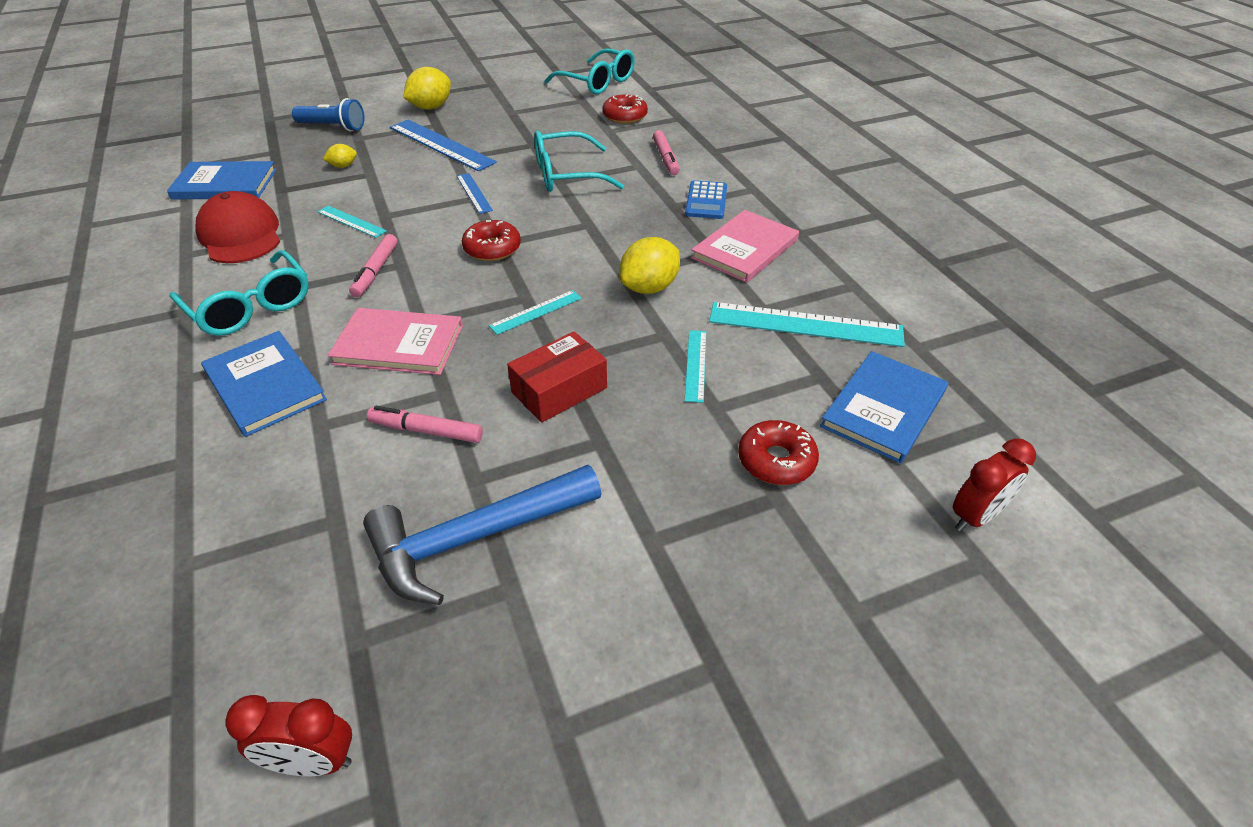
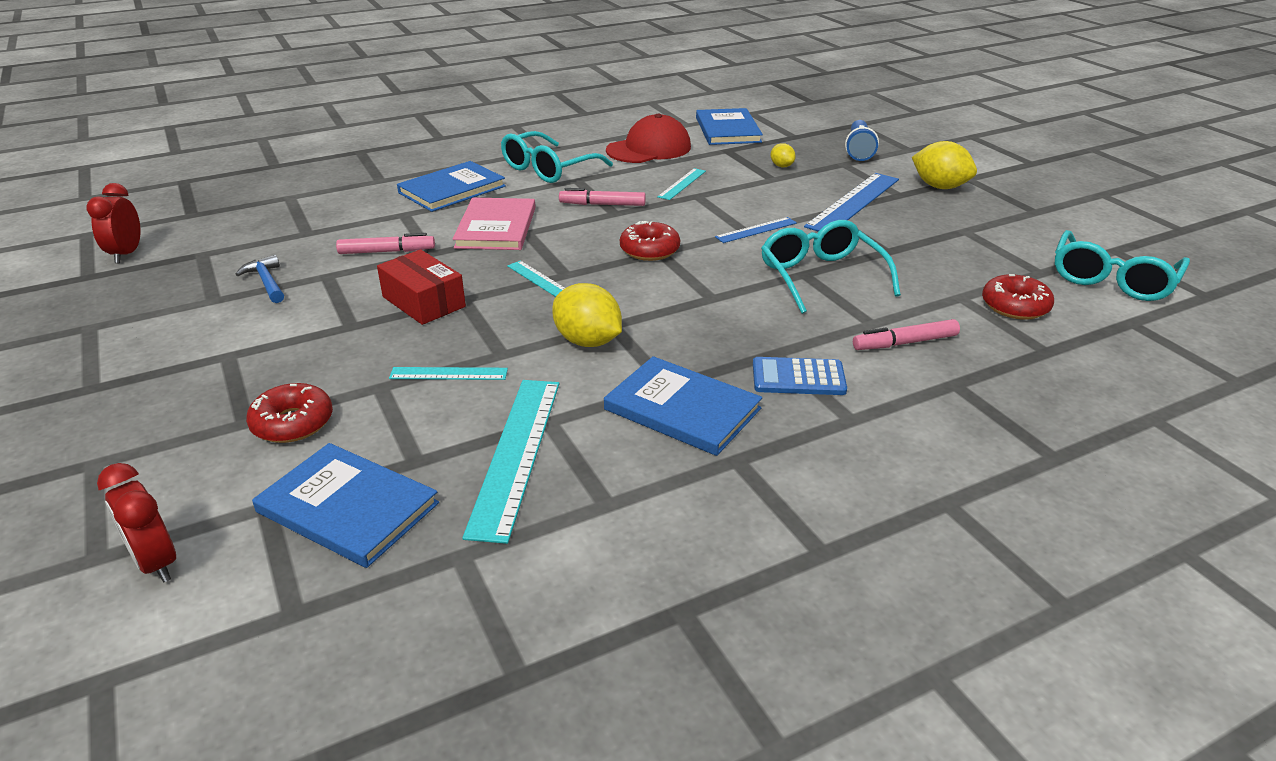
camera: 85 degrees right, 10 degrees down
blue hammer [363,465,601,605] -> blue hammer [235,255,284,303], size x0.48
pink marker [367,406,483,443] -> pink marker turned 75 degrees clockwise [336,233,435,254]
pink book [691,210,799,283] -> blue book [604,356,762,456]

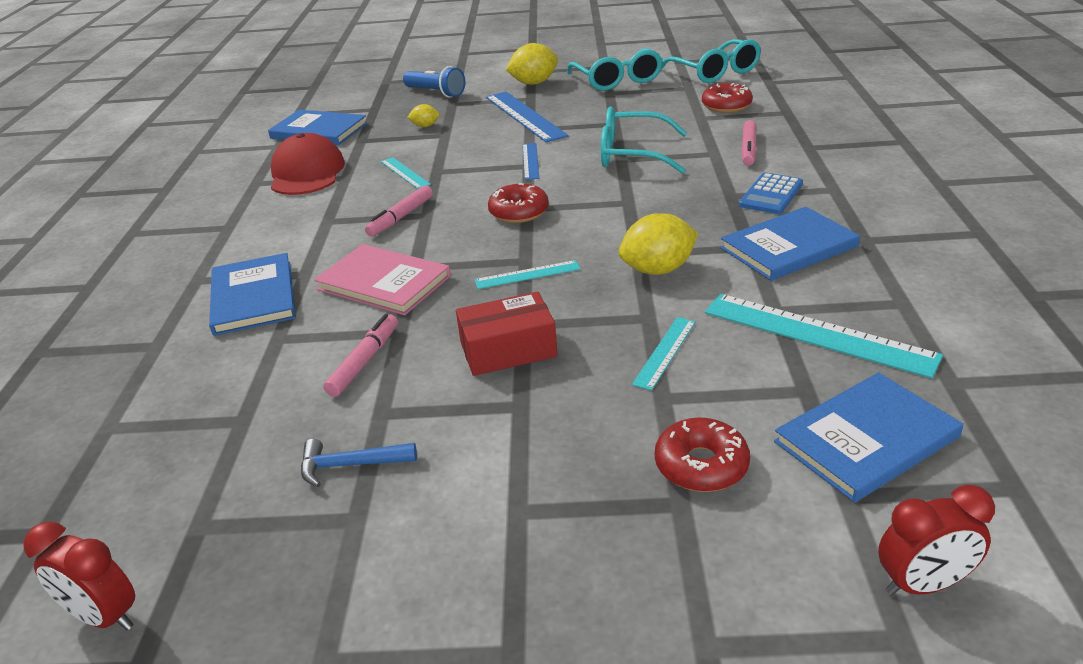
camera: 60 degrees left, 0 degrees up
turquoise glasses [501,131,613,183] -> turquoise glasses moved to [567,48,663,91]

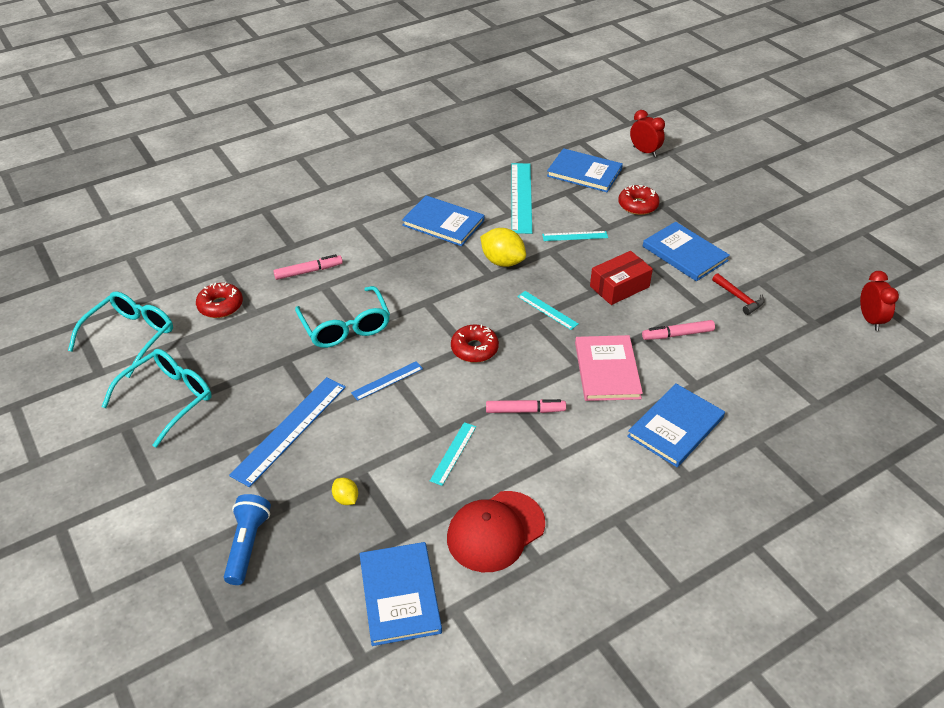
camera: 125 degrees left, 10 degrees up
blue hammer [301,439,417,487] -> red hammer [712,273,764,315]
red box [456,291,558,376] -> red box turned 75 degrees counterclockwise [590,251,653,305]
yellow lemon [506,43,558,85] -> none
blue calculator [739,173,803,214] -> none
none -> blue book [643,222,730,281]

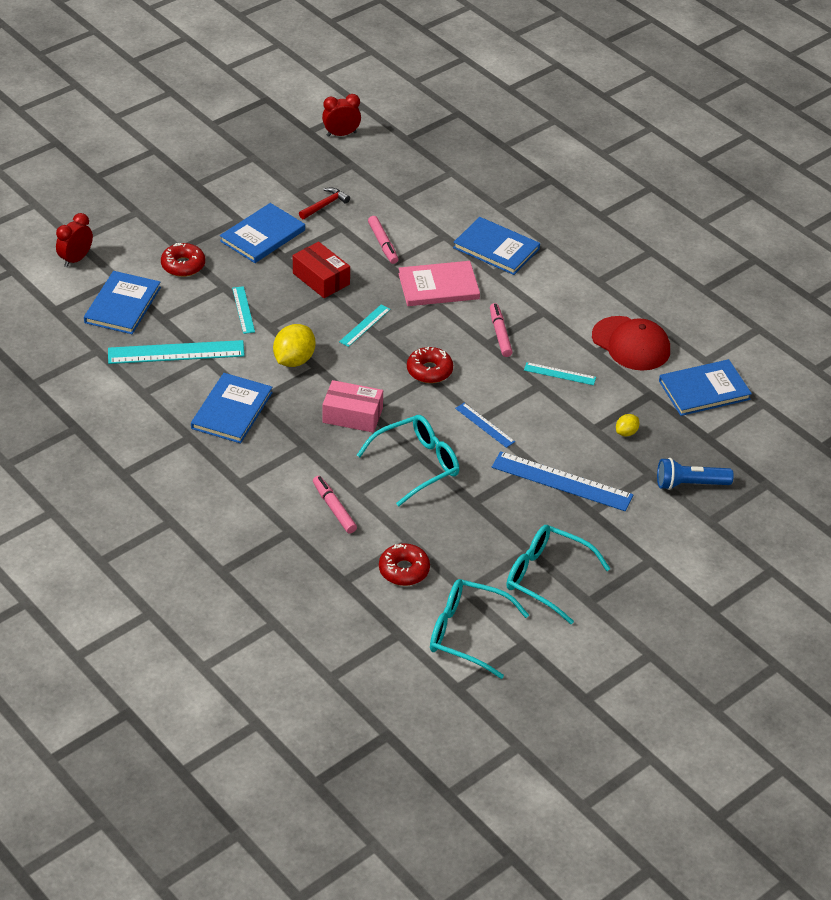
camera: 100 degrees left, 0 degrees up
none -> pink box [323,380,383,433]

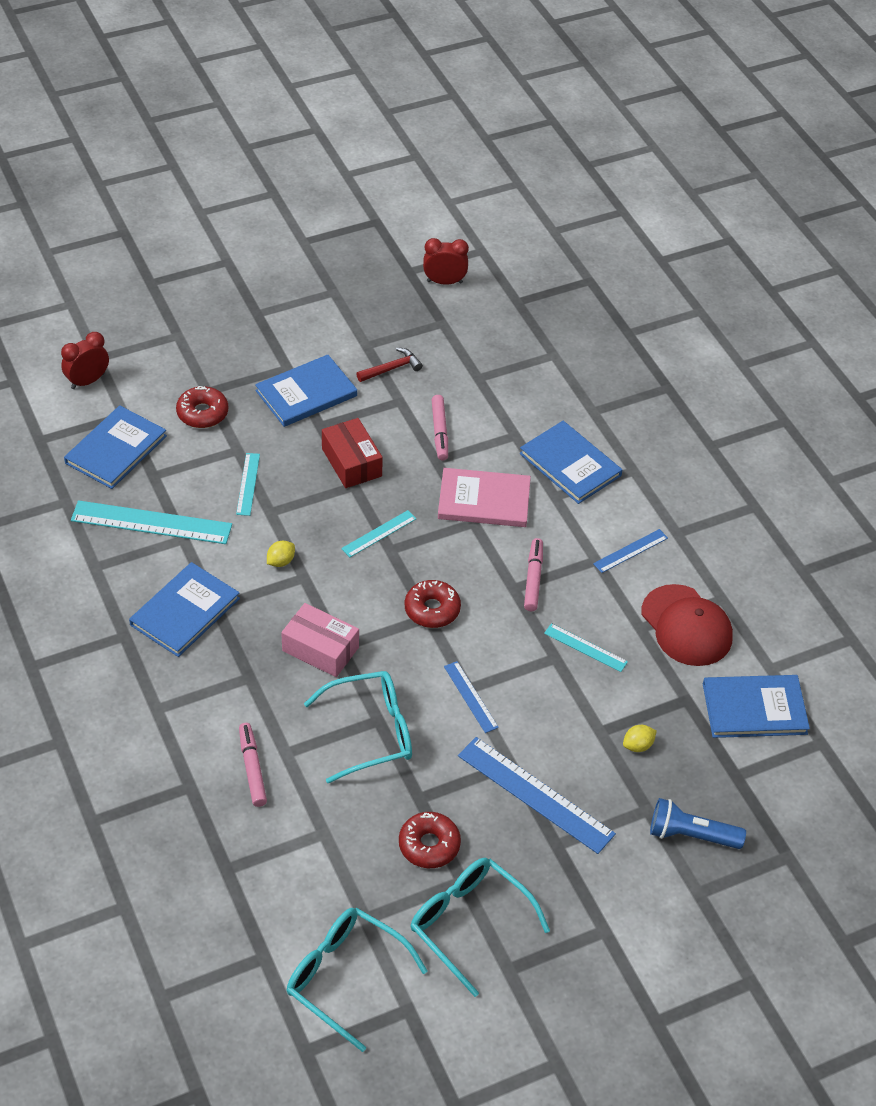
camera: 15 degrees right, 5 degrees up
yellow lemon [273,324,315,367] -> yellow lemon [267,541,295,567], size x0.52
red donut [379,543,430,586] -> red donut moved to [399,812,461,868]
none -> blue ruler [593,529,668,573]

